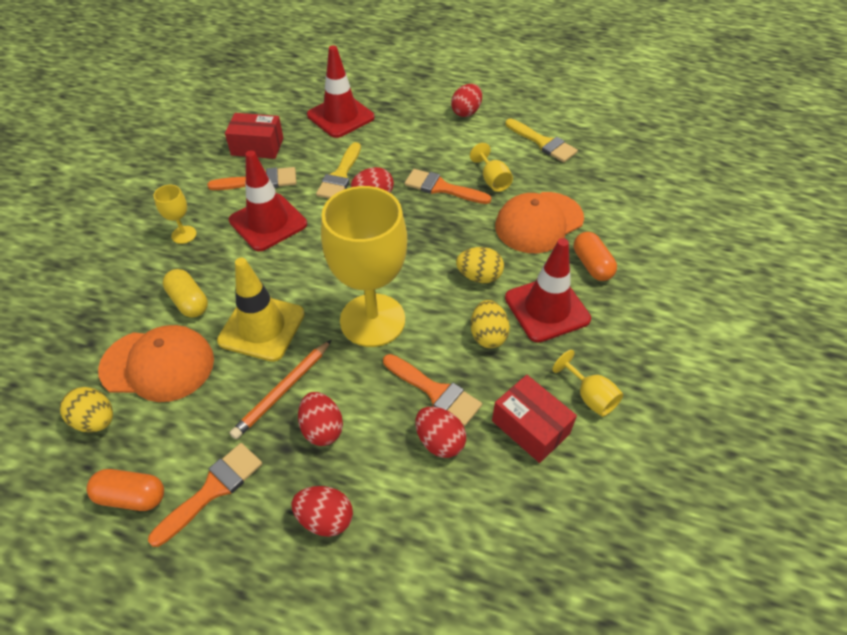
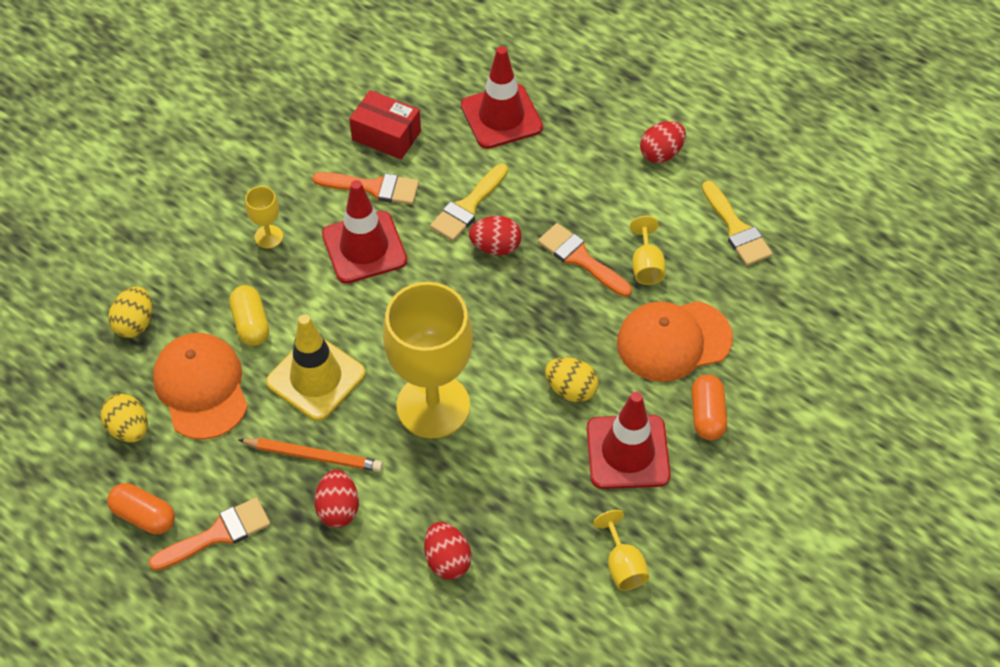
camera: 20 degrees right, 5 degrees up
orange cap [98,325,214,402] -> orange cap turned 135 degrees counterclockwise [153,333,248,440]
orange pencil [230,340,331,439] -> orange pencil turned 135 degrees counterclockwise [238,438,383,472]
red egg [291,486,353,537] -> none
orange brush [383,354,482,427] -> none
yellow egg [471,300,510,348] -> yellow egg moved to [108,287,152,338]
red box [492,375,577,463] -> none

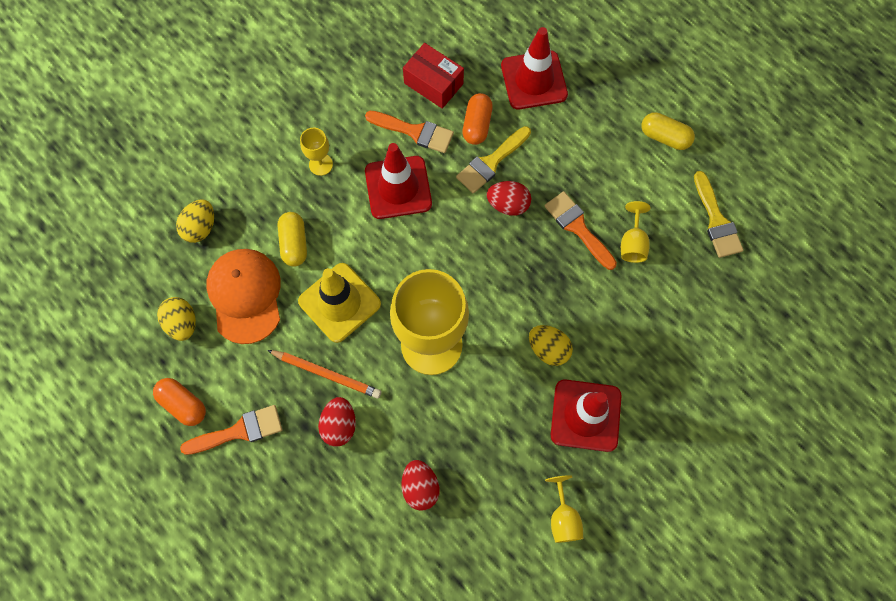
camera: 10 degrees right, 15 degrees up
orange cap [617,301,733,382] -> none
red egg [640,121,686,163] -> yellow capsule [641,112,695,150]
orange capsule [691,375,727,440] -> orange capsule moved to [462,93,493,145]

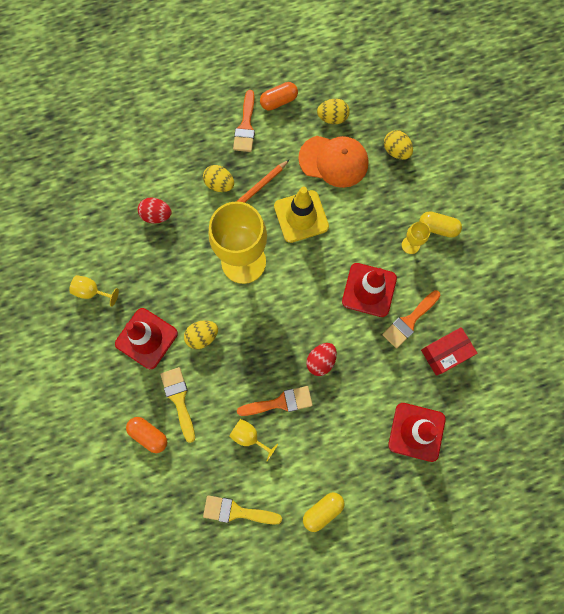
camera: 115 degrees right, 5 degrees up
yellow capsule [278,212,307,267] -> yellow capsule moved to [419,211,462,238]
red egg [318,397,356,447] -> yellow egg [203,165,234,192]
yellow brush [456,126,531,194] -> yellow brush moved to [160,367,195,443]
orange capsule [462,93,493,145] -> orange capsule moved to [126,417,167,453]

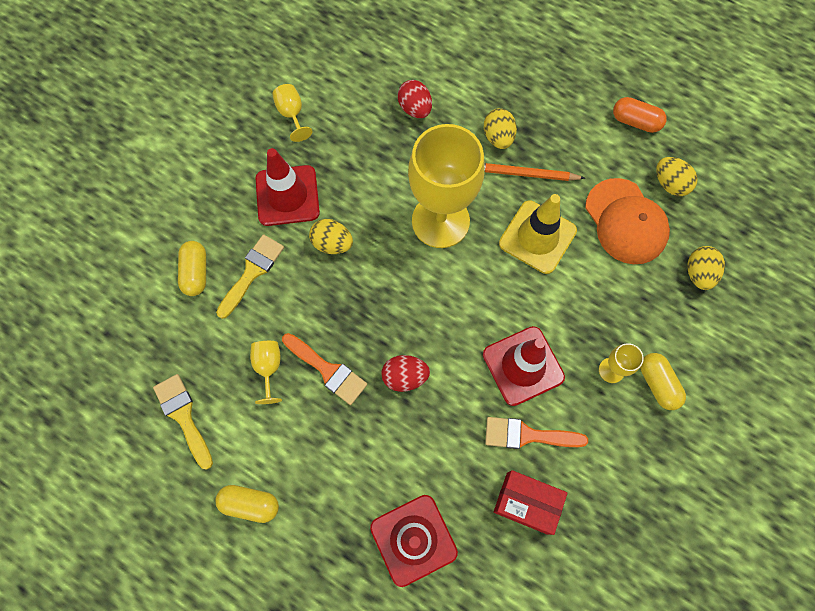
camera: 50 degrees right, 5 degrees down
orange capsule [126,417,167,453] -> yellow capsule [178,241,206,296]
orange brush [233,90,255,152] -> none

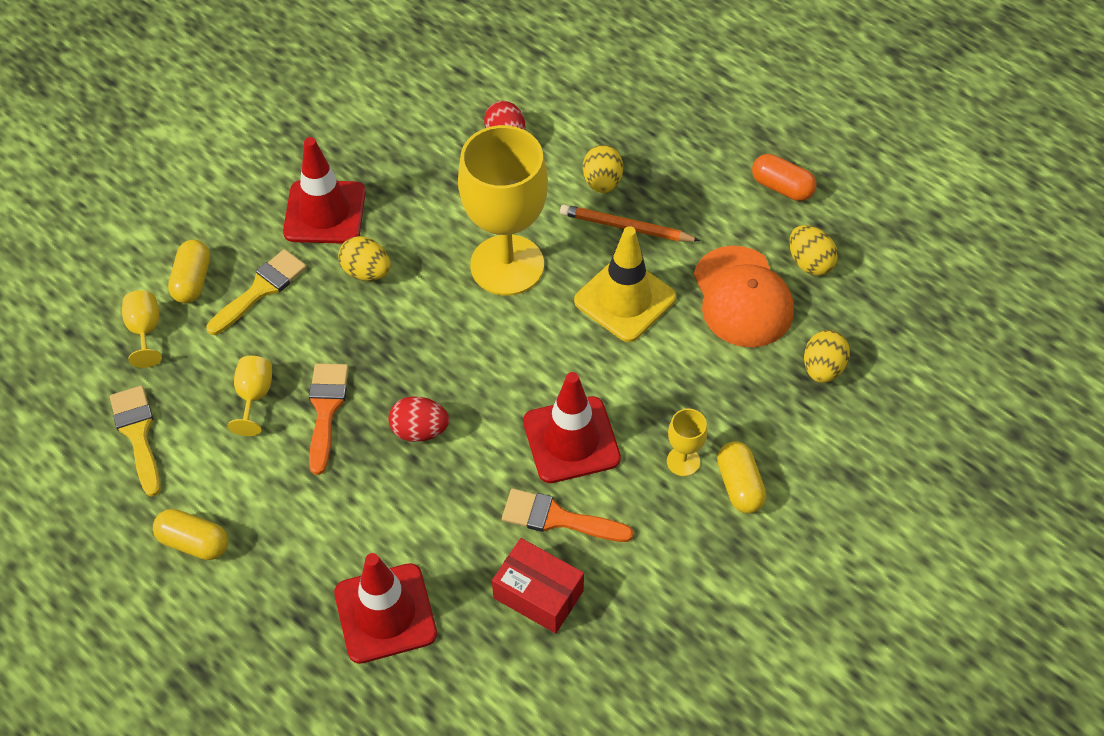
camera: 10 degrees right, 15 degrees down
yellow goblet [272,84,313,142] -> yellow goblet moved to [122,290,162,368]
orange brush [282,333,367,405] -> orange brush turned 135 degrees counterclockwise [309,363,349,475]

